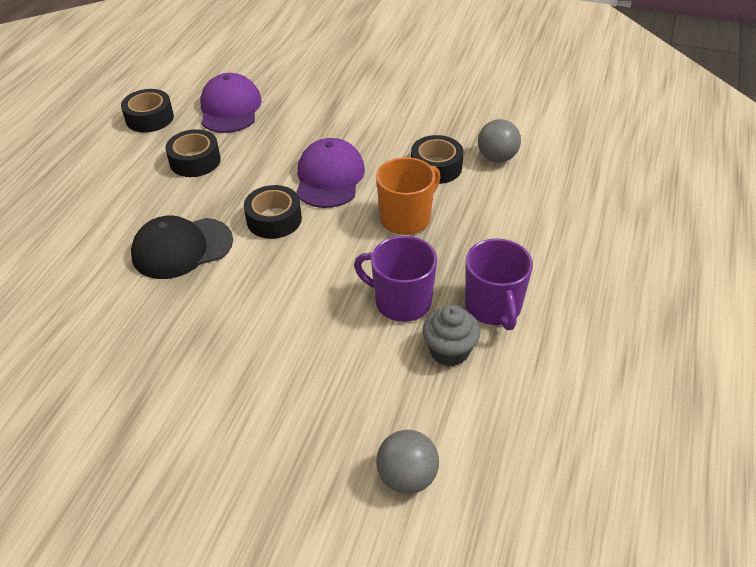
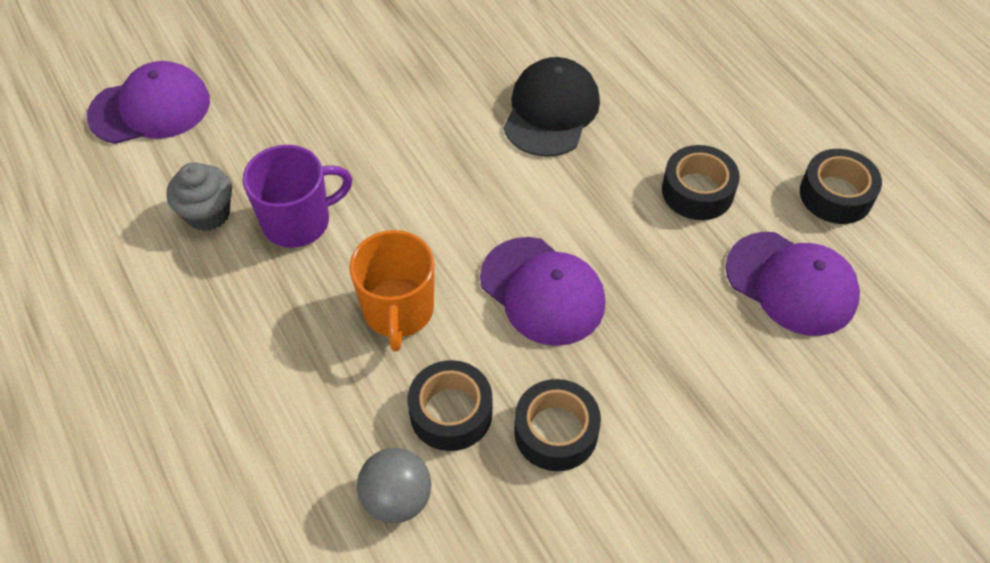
camera: 130 degrees right, 10 degrees up
black tape [244,185,302,239] -> black tape moved to [514,379,601,471]
grey ball [376,430,439,494] -> purple cap [87,61,210,144]
purple mug [465,238,533,330] -> none

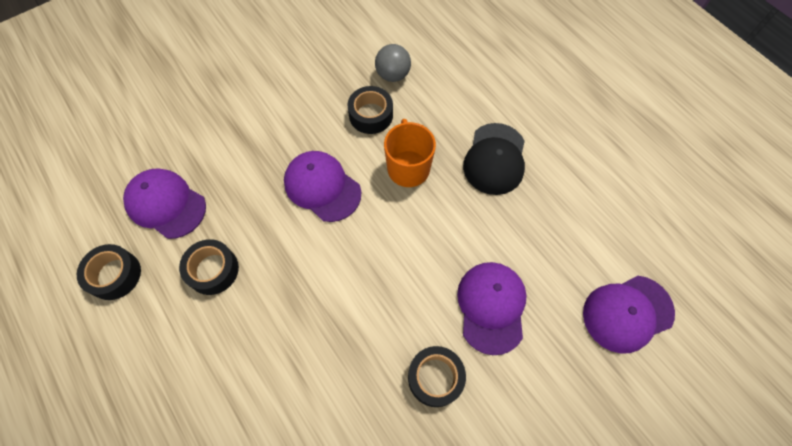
camera: 175 degrees right, 10 degrees up
grey cupcake [166,162,232,231] -> none
purple mug [243,145,352,248] -> none
black cap [504,57,600,157] -> black cap moved to [463,123,525,195]
black tape [514,379,601,471] -> black tape moved to [408,346,466,407]
none -> purple cap [457,262,526,355]

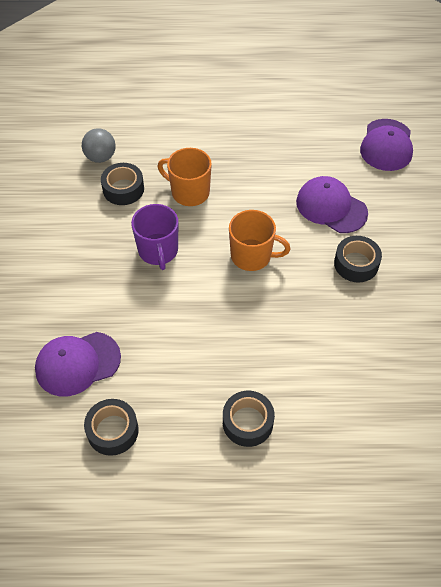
camera: 55 degrees left, 10 degrees down
black tape [179,239,239,295] -> black tape moved to [223,391,275,447]
purple cap [284,151,362,222] -> purple mug [131,204,178,270]
black cap [463,123,525,195] -> none
none -> orange mug [229,210,291,271]

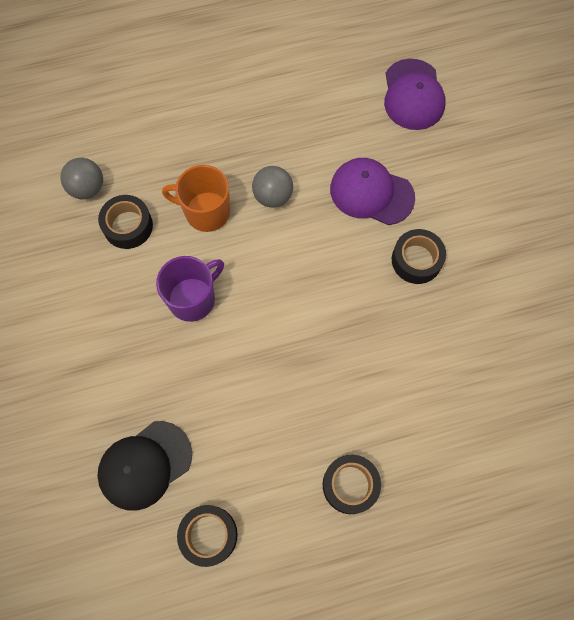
camera: 15 degrees left, 15 degrees up
purple cap [35,332,121,396] -> black cap [97,421,192,511]
purple mug [131,204,178,270] -> purple mug turned 105 degrees counterclockwise [156,256,224,322]
orange mug [229,210,291,271] -> none
none -> grey ball [252,166,293,208]

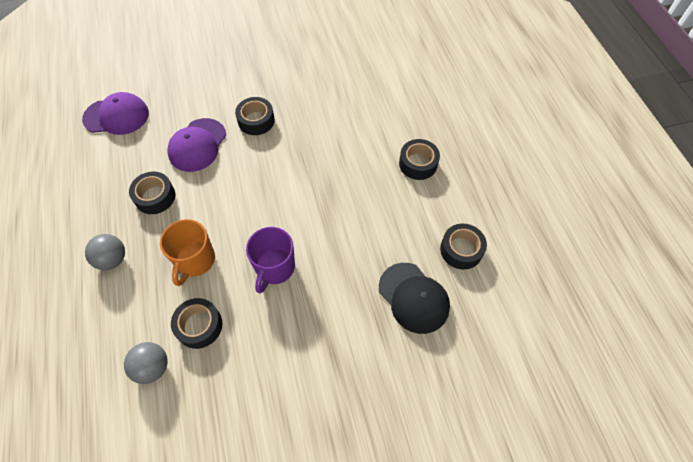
camera: 90 degrees left, 10 degrees down
purple mug [156,256,224,322] -> purple mug turned 120 degrees counterclockwise [246,227,295,293]
grey ball [252,166,293,208] -> grey ball moved to [85,234,125,270]
none -> black tape [129,172,175,214]

